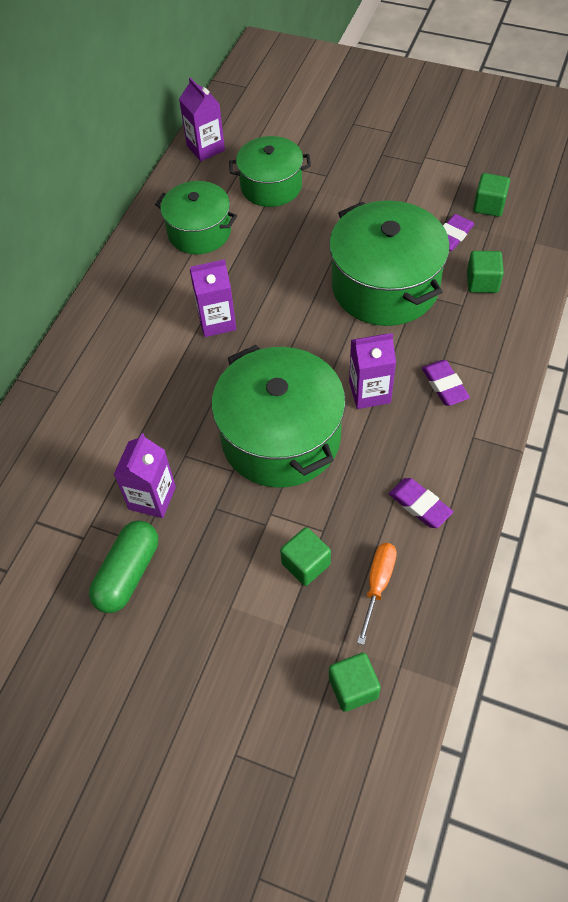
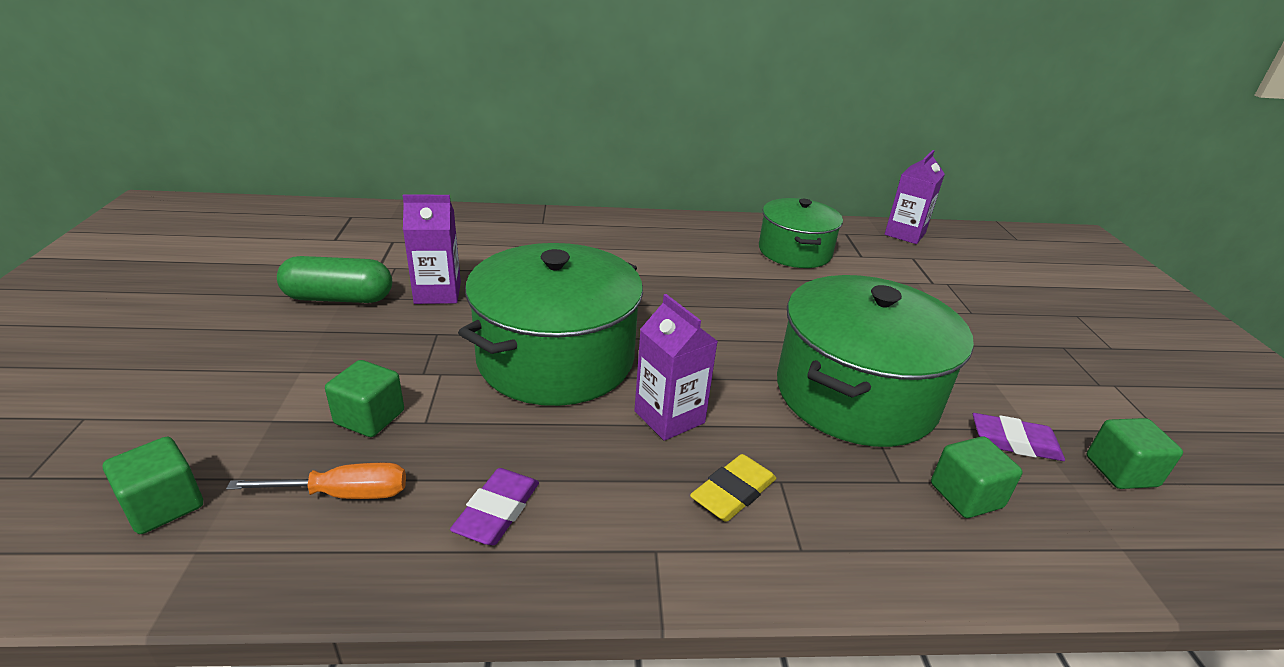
camera: 60 degrees right, 25 degrees down
purple carton [190,259,236,337] -> none
green pot [229,136,311,207] -> none
purple eraser [422,360,470,406] -> yellow eraser [690,454,776,522]

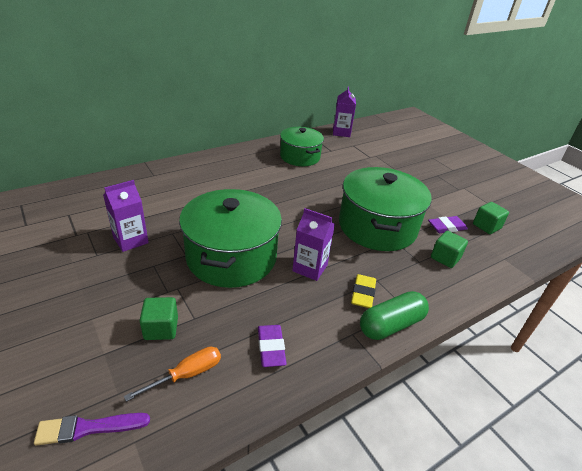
camera: 30 degrees left, 5 degrees up
green cube [103,437,203,534] -> purple brush [34,413,150,446]
green capsule [277,256,392,303] -> green capsule moved to [360,291,429,340]

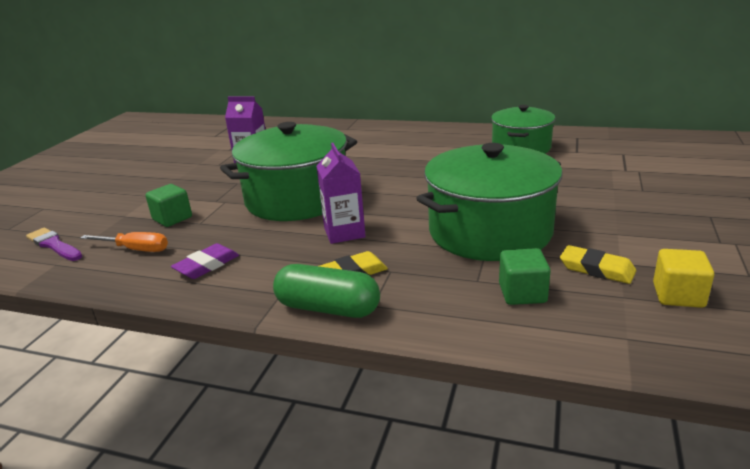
camera: 55 degrees right, 10 degrees down
purple carton [333,87,356,137] -> none
purple eraser [428,216,468,233] -> yellow eraser [560,245,636,284]
green cube [473,202,509,234] -> yellow cube [653,249,714,308]

